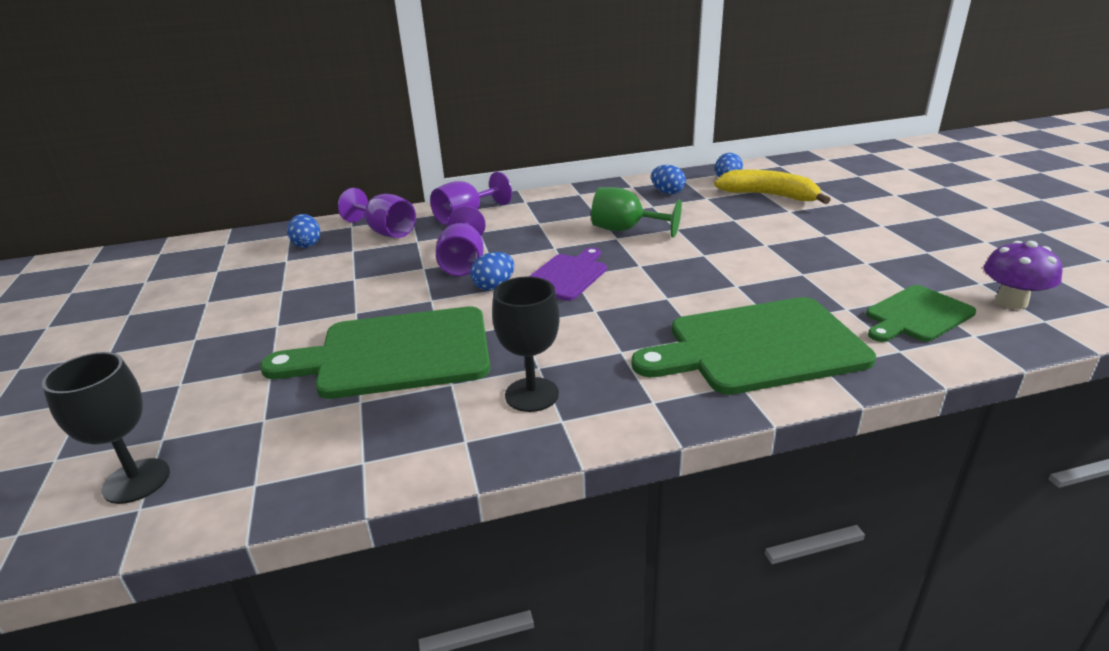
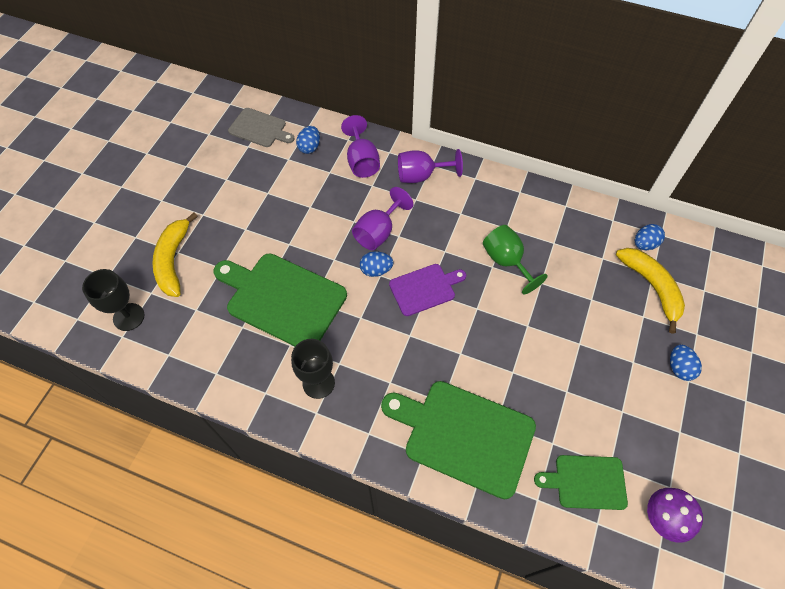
camera: 35 degrees right, 30 degrees up
blue egg [651,165,686,194] -> blue egg moved to [670,344,702,381]
none -> yellow banana [152,213,198,297]
none -> grey cutting board [228,108,294,147]

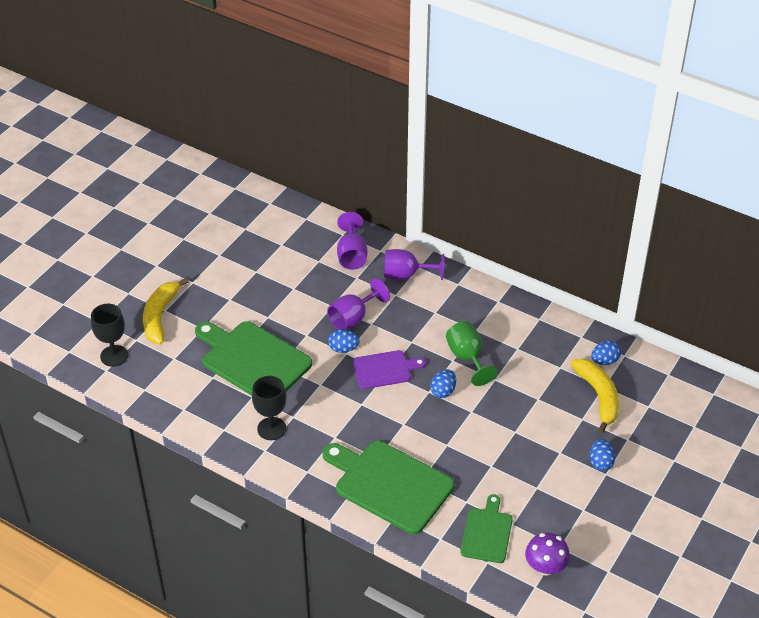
camera: 10 degrees right, 15 degrees down
grey cutting board [228,108,294,147] -> none
blue egg [296,126,320,154] -> blue egg moved to [430,369,456,398]
green cutting board [534,455,628,510] -> green cutting board turned 90 degrees clockwise [461,494,513,563]

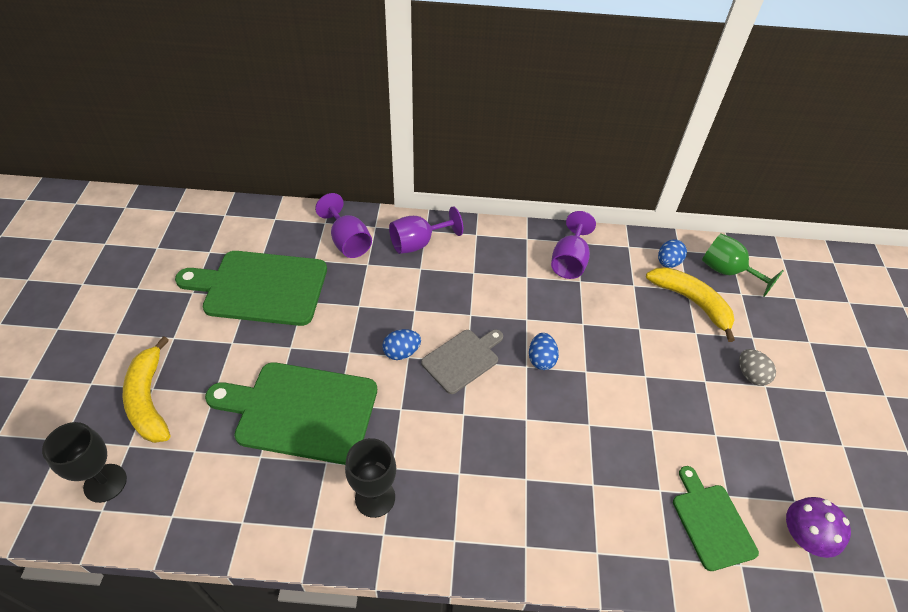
camera: 30 degrees left, 5 degrees up
green cutting board [323,441,454,534] -> green cutting board moved to [175,251,327,326]
purple goblet [327,278,390,330] -> purple goblet moved to [551,211,596,279]
purple cutting board [353,350,426,389] -> grey cutting board [421,329,503,394]
green goblet [446,321,498,386] -> green goblet moved to [702,234,784,297]
blue egg [590,439,615,471] -> grey egg [739,349,776,386]

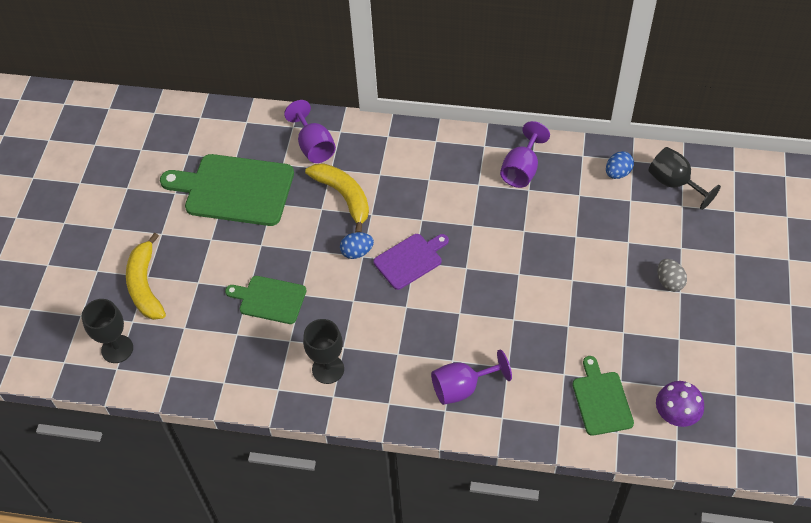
camera: 10 degrees right, 5 degrees up
green cutting board [205,362,377,465] -> green cutting board [225,276,307,324], size x0.57
purple goblet [389,207,463,254] -> purple goblet moved to [431,349,512,405]
grey cutting board [421,329,503,394] -> purple cutting board [373,234,449,290]
blue egg [529,333,559,370] -> none
yellow banana [646,267,735,342] -> yellow banana moved to [305,163,369,233]
green goblet [702,234,784,297] -> black goblet [648,147,721,210]

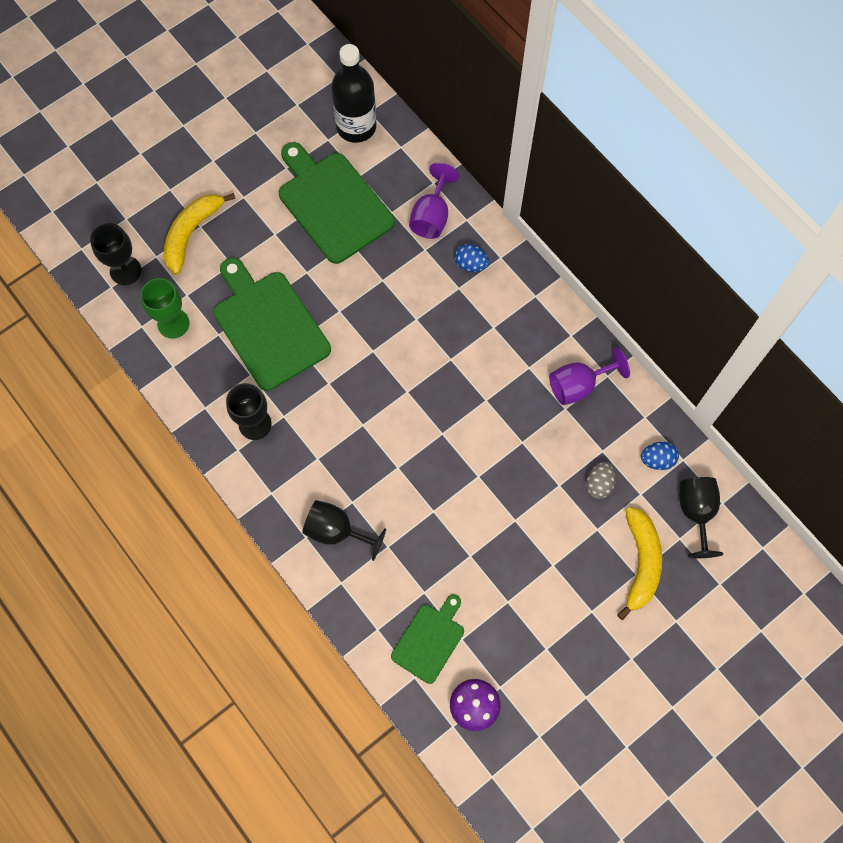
camera: 40 degrees right, 15 degrees up
green cutting board [225,276,307,324] -> green cutting board [213,258,331,391], size x1.76
yellow banana [305,163,369,233] -> yellow banana moved to [617,507,662,620]
blue egg [340,232,374,259] -> blue egg moved to [454,244,489,272]
purple cutting board [373,234,449,290] -> none
purple goblet [431,349,512,405] -> black goblet [302,500,386,561]
grey egg [658,259,687,292] -> grey egg moved to [586,462,616,499]
none -> green goblet [140,278,190,339]
none -> black bottle [331,44,376,143]

